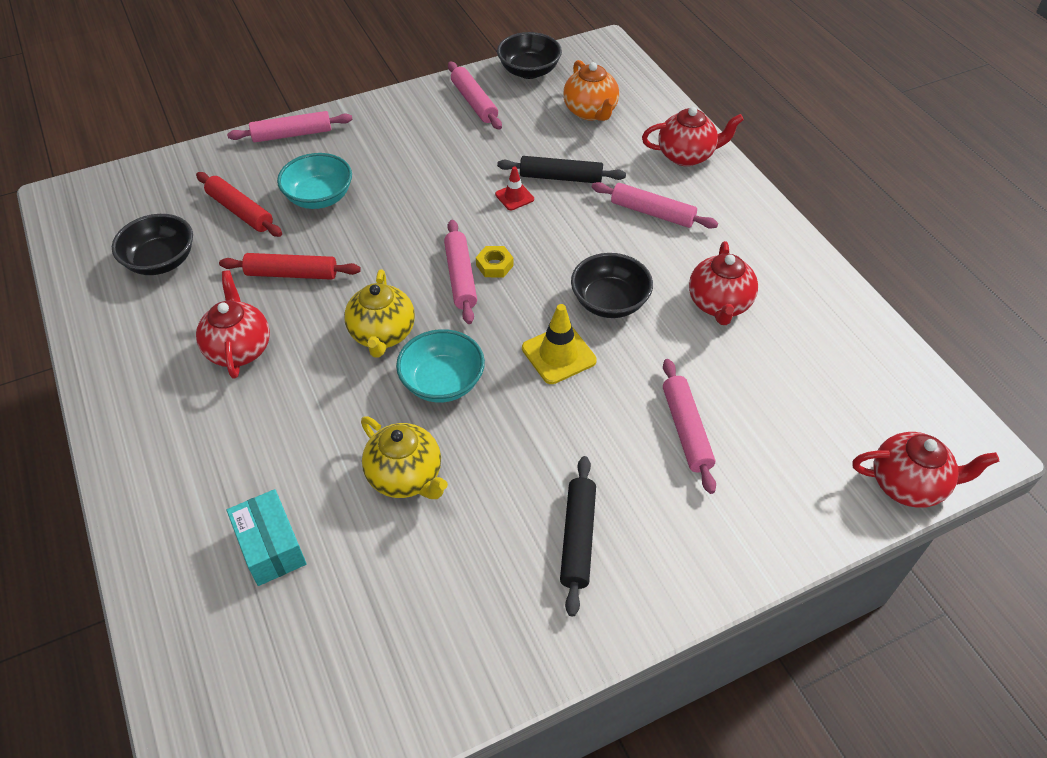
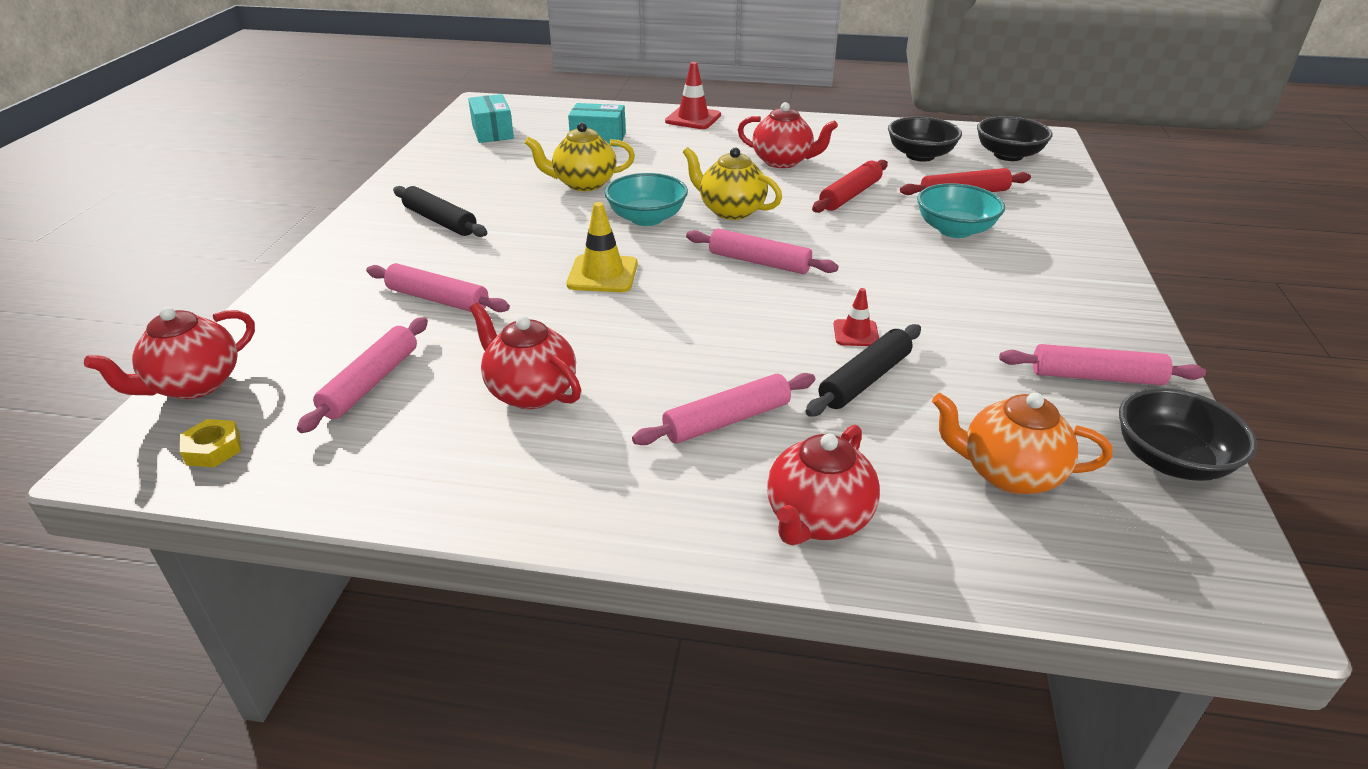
camera: 125 degrees right, 15 degrees down
pink rolling pin [227,111,352,142] -> pink rolling pin moved to [297,317,428,433]
yellow nut [476,246,514,277] -> yellow nut moved to [180,419,241,467]
black bowl [571,253,653,318] -> black bowl moved to [977,116,1053,161]
none -> turquoise box [468,94,514,143]
none -> red traffic cone [665,62,721,129]

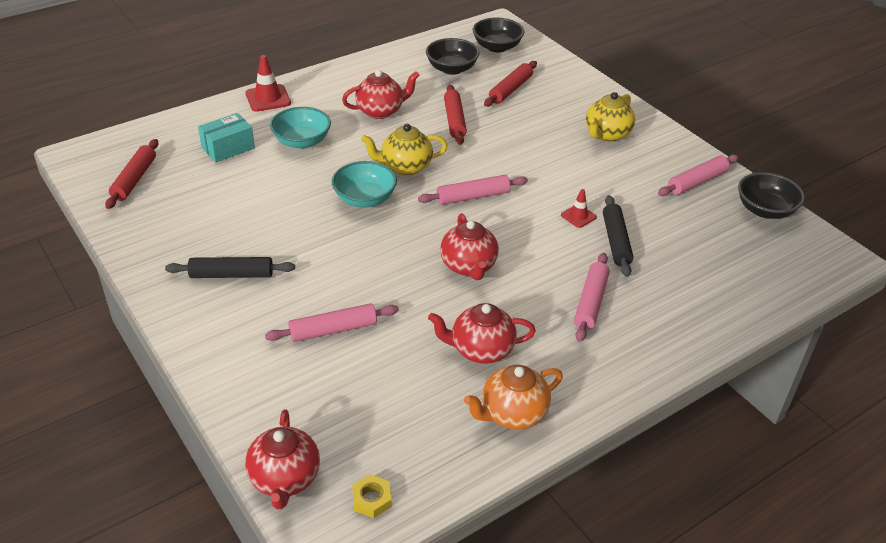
camera: 45 degrees left, 5 degrees up
pink rolling pin [297,317,428,433] -> none
turquoise box [468,94,514,143] -> red rolling pin [105,139,158,209]
yellow teapot [525,122,635,191] -> yellow teapot moved to [586,92,635,142]
yellow traffic cone [567,202,638,292] -> none
red teapot [767,425,880,546] -> red teapot moved to [440,213,499,280]
turquoise bowl [917,183,1005,238] -> turquoise bowl moved to [270,107,331,149]
orange teapot [932,392,1112,494] -> orange teapot moved to [464,365,563,430]

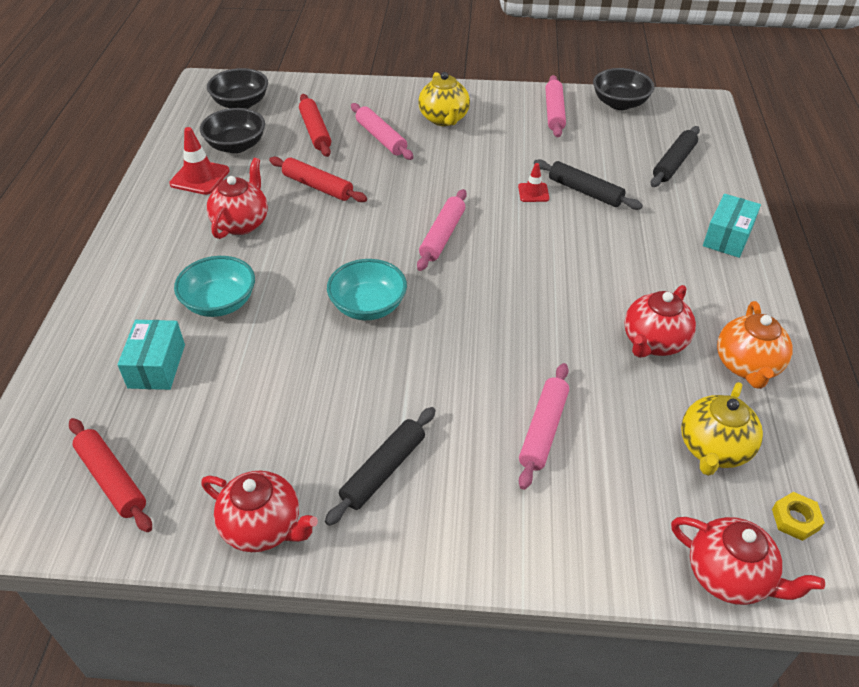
camera: 50 degrees left, 5 degrees up
red traffic cone [245,55,291,112] -> red traffic cone moved to [169,127,229,195]
yellow teapot [361,124,447,175] -> yellow teapot moved to [681,382,763,476]
red teapot [440,213,499,280] -> red teapot moved to [201,471,318,552]
pink rolling pin [574,253,610,342] -> pink rolling pin moved to [351,103,414,160]
none -> black rolling pin [651,126,700,187]
none -> turquoise box [703,194,761,258]

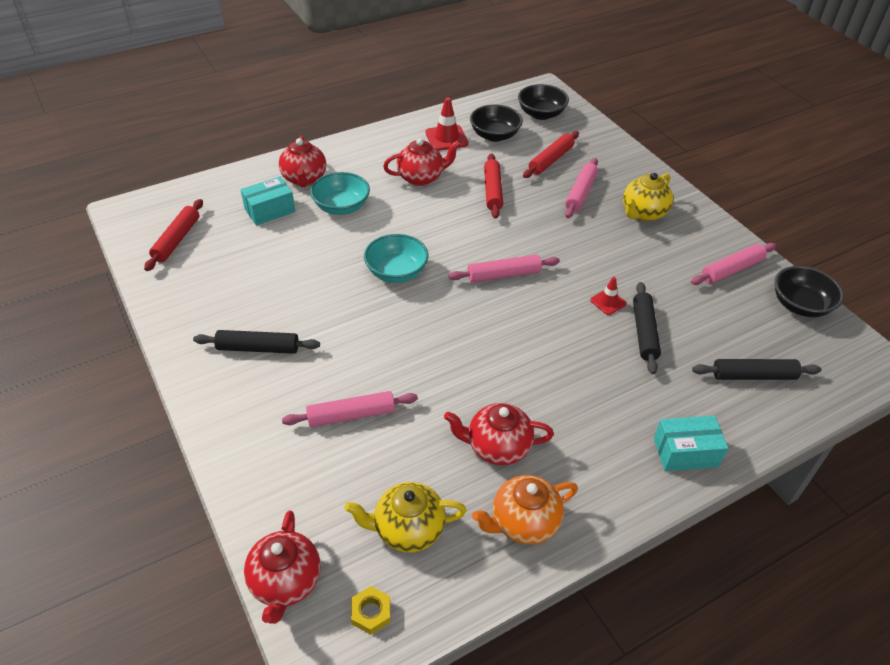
camera: 55 degrees right, 0 degrees up
red teapot [201,471,318,552] -> red teapot moved to [279,136,326,187]

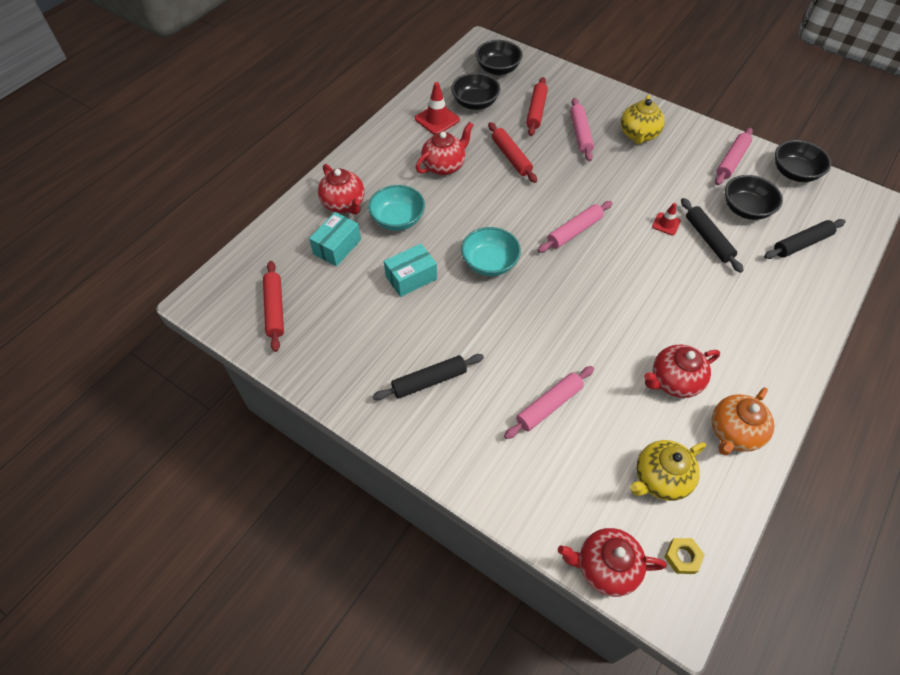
camera: 25 degrees left, 10 degrees up
red teapot [244,511,321,624] -> red teapot turned 120 degrees clockwise [558,528,666,597]
turquoise box [654,416,728,471] -> turquoise box moved to [384,244,437,297]
none -> black bowl [725,175,783,220]

